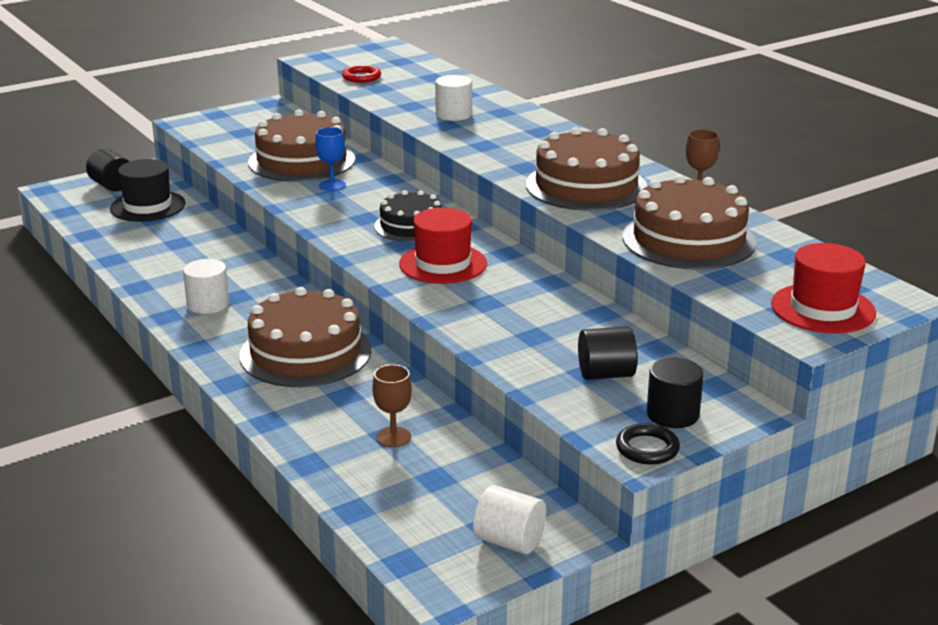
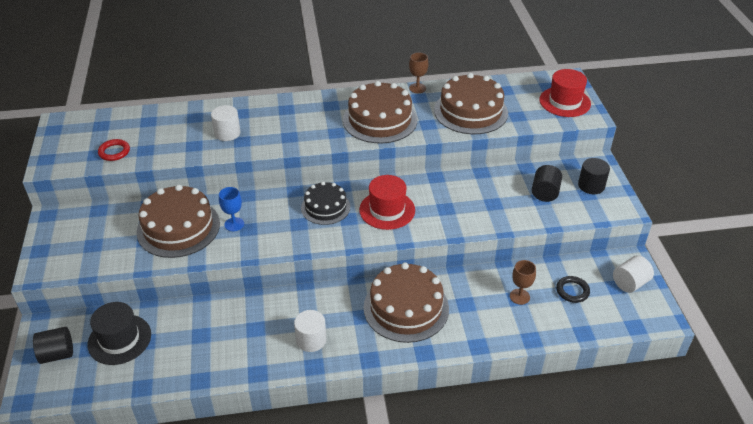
camera: 65 degrees left, 15 degrees up
black ring [616,423,680,465] -> black ring moved to [556,276,590,303]

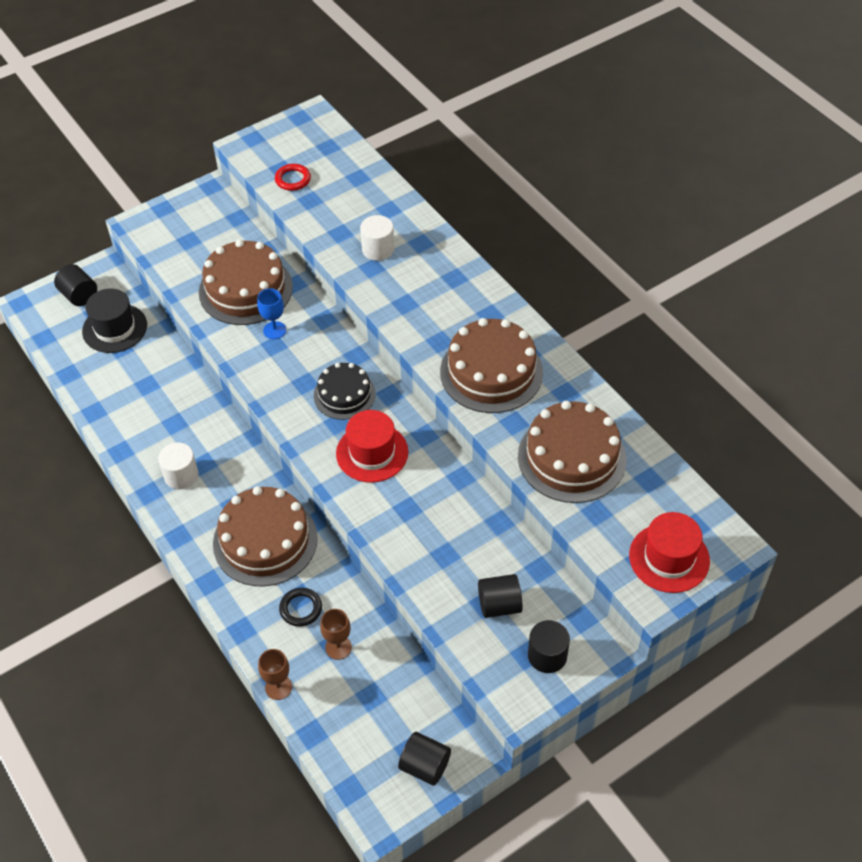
camera: 65 degrees right, 10 degrees up
brown goblet [409,52,428,93] -> brown goblet moved to [258,649,292,700]
black ring [556,276,590,303] -> black ring moved to [279,588,322,627]
white cylinder [613,255,654,293] -> black cylinder [398,732,451,786]

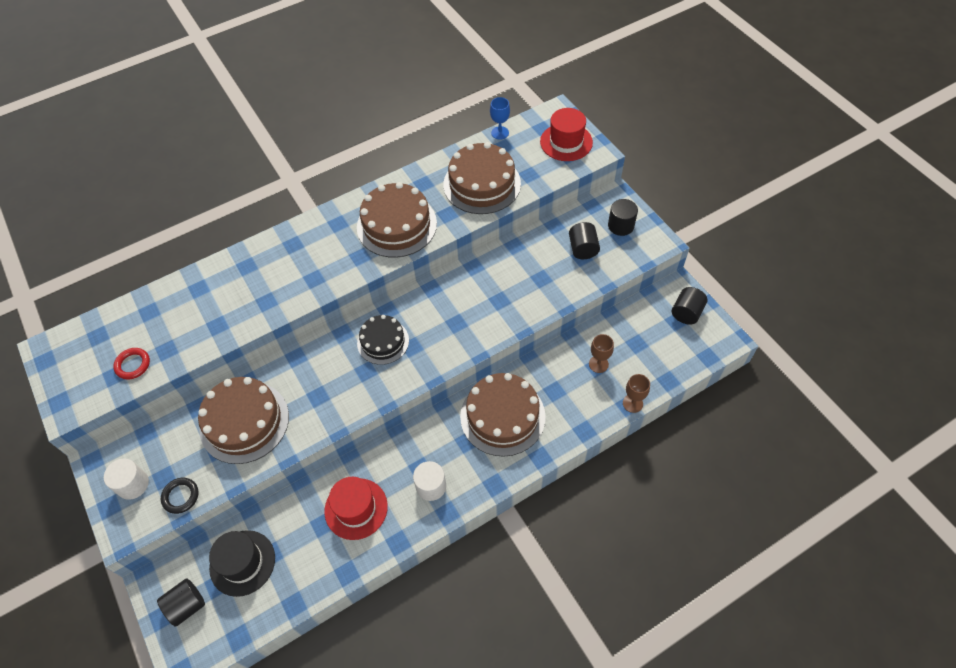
camera: 85 degrees left, 5 degrees up
blue goblet [257,288,286,339] -> blue goblet moved to [490,97,510,139]
black ring [279,588,322,627] -> black ring moved to [161,478,199,514]
red hat [336,410,408,483] -> red hat moved to [324,477,388,540]
white cylinder [360,215,394,261] -> white cylinder moved to [104,459,149,500]

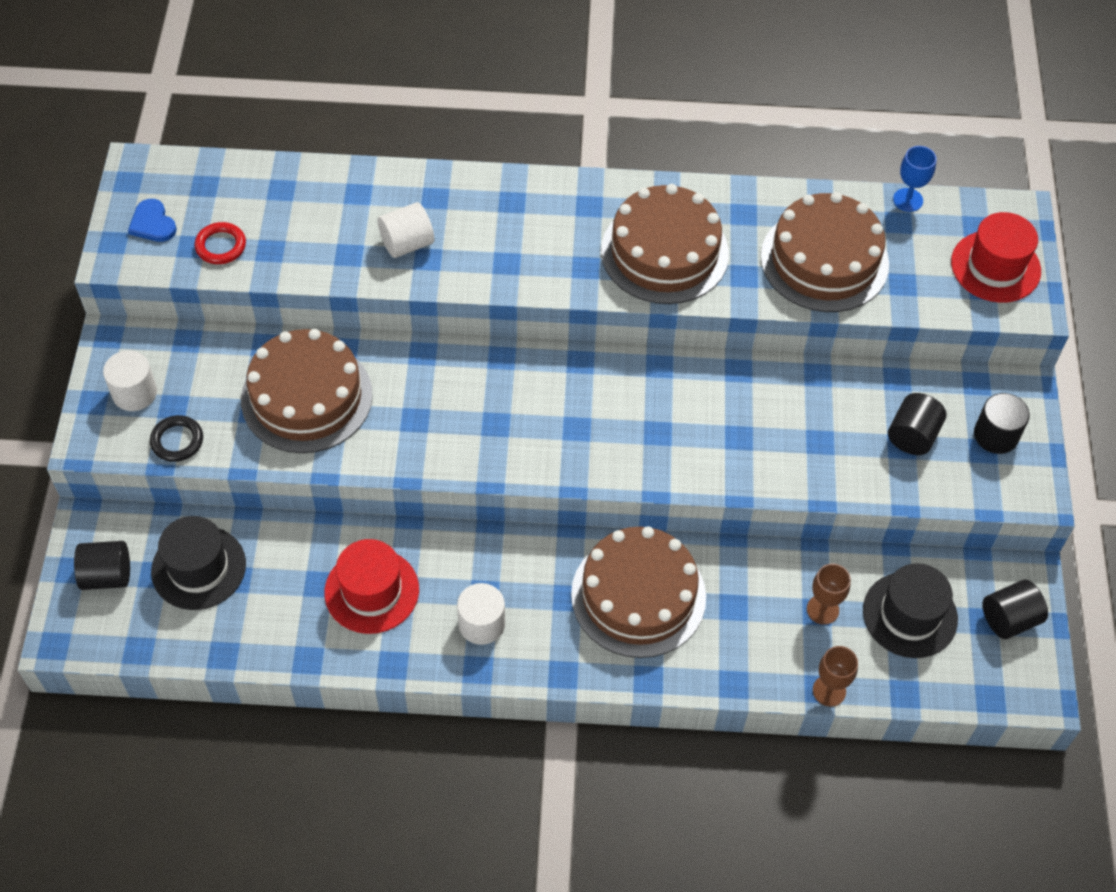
camera: 30 degrees right, 0 degrees up
black cake [357,315,409,365] -> none
none -> blue heart [128,199,177,242]
none -> white cylinder [378,202,434,258]
none -> black hat [863,563,958,658]

